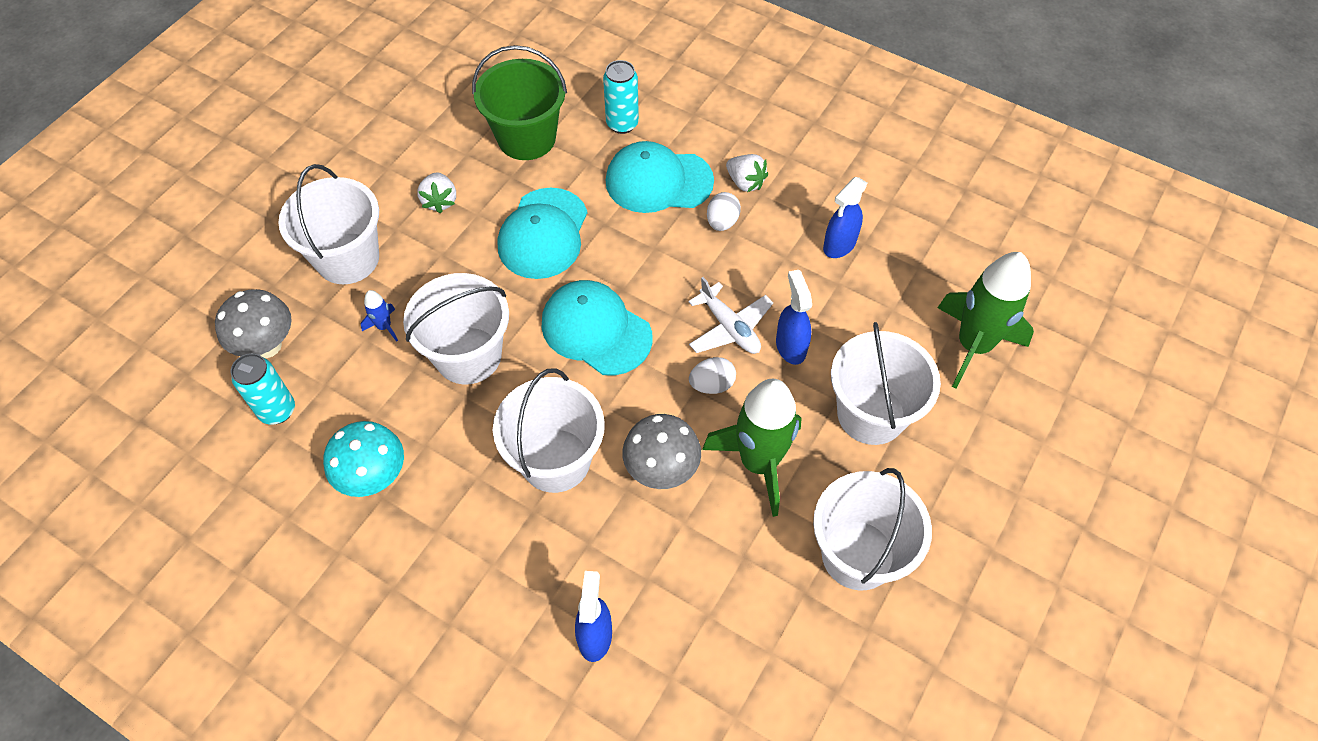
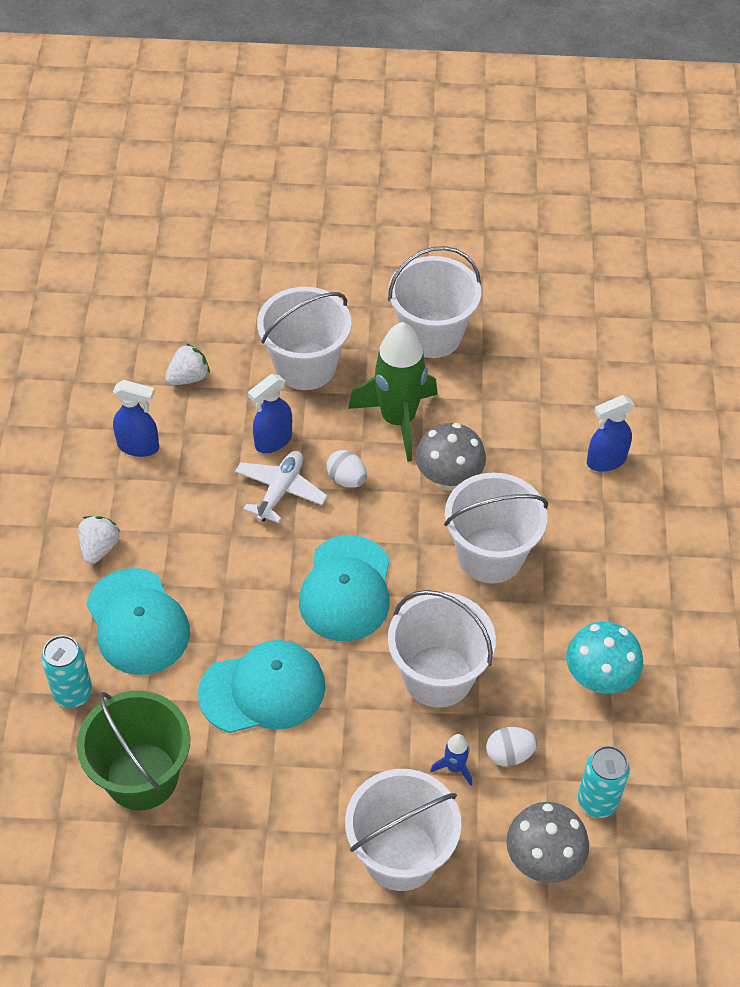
camera: 120 degrees left, 5 degrees down
white strawberry [417,172,456,213] -> white strawberry moved to [165,343,210,385]
white egg [707,192,741,231] -> white egg moved to [486,727,537,766]
green rocket [937,252,1034,389] -> none

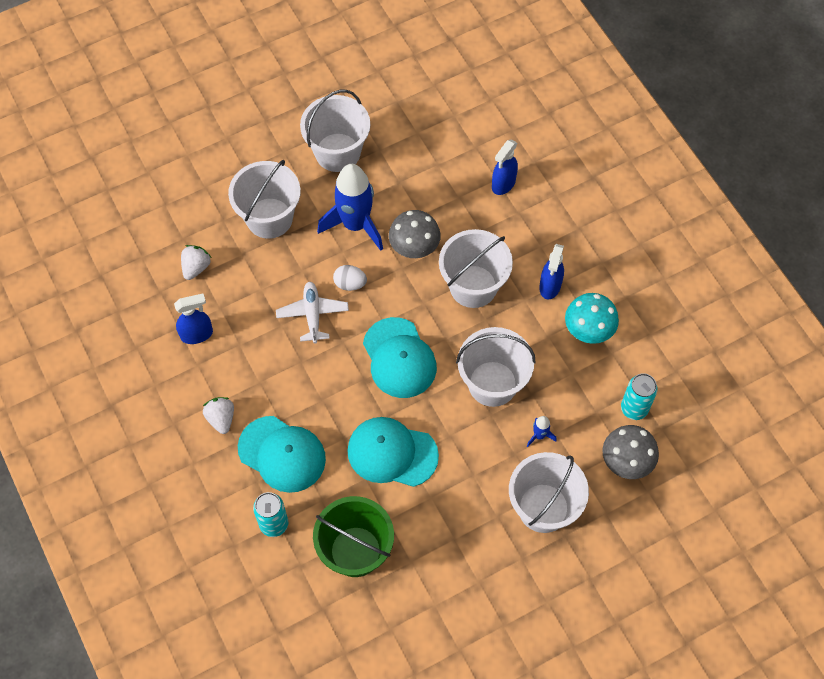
camera: 30 degrees left, 10 degrees up
turquoise cap [198,640,325,733] -> turquoise cap turned 120 degrees counterclockwise [347,417,439,487]
blue spray bottle [248,374,292,453] -> blue spray bottle moved to [539,244,564,300]
green rocket [348,322,438,462] -> blue rocket [317,164,383,251]
white egg [486,727,537,766] -> none

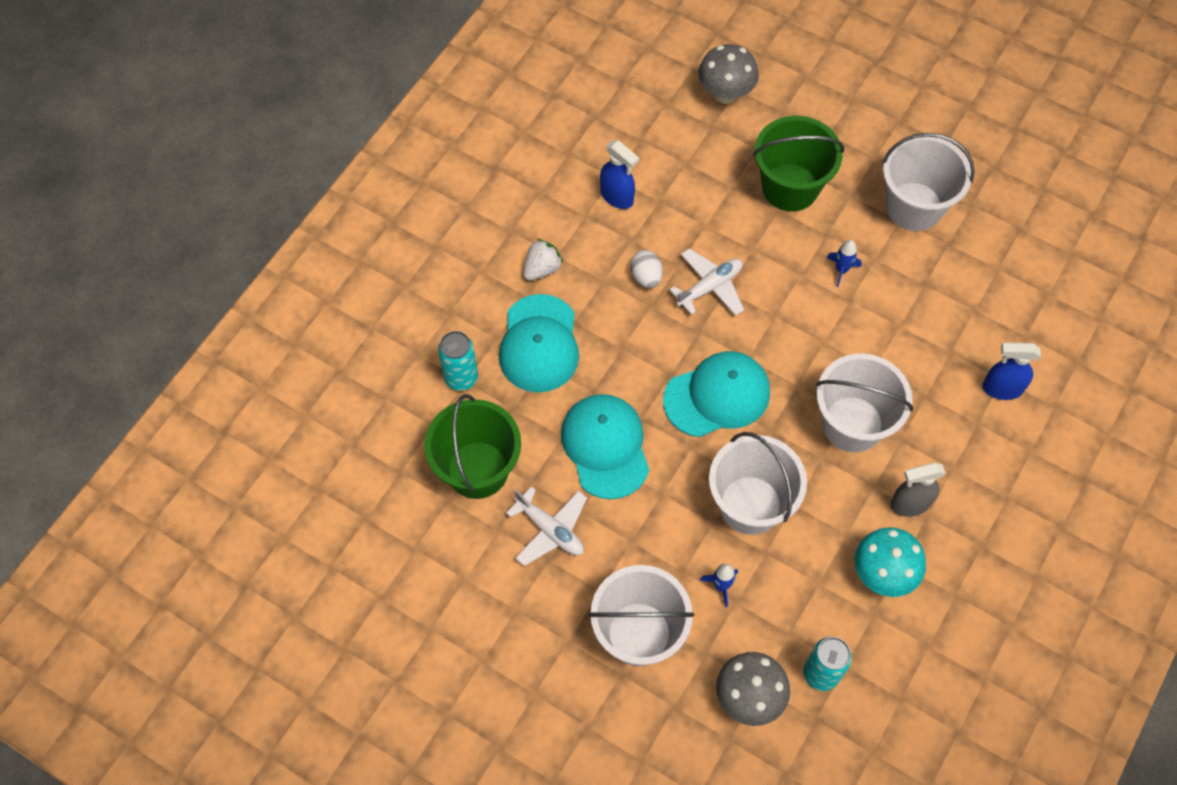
camera: 60 degrees right, 0 degrees up
white strawberry [181,245,211,280] -> none
white bucket [228,160,301,239] -> green bucket [753,116,844,211]
blue rocket [317,164,383,251] -> blue rocket [827,240,862,287], size x0.41
white egg [333,265,367,291] -> white egg moved to [630,250,663,288]
turquoise cap [363,317,437,398] -> turquoise cap turned 150 degrees counterclockwise [663,351,770,437]
grey mushroom [389,210,441,258] -> grey mushroom moved to [698,44,759,104]
blue spray bottle [539,244,564,300] -> grey spray bottle [890,462,946,517]
none -> white plane [506,486,587,566]

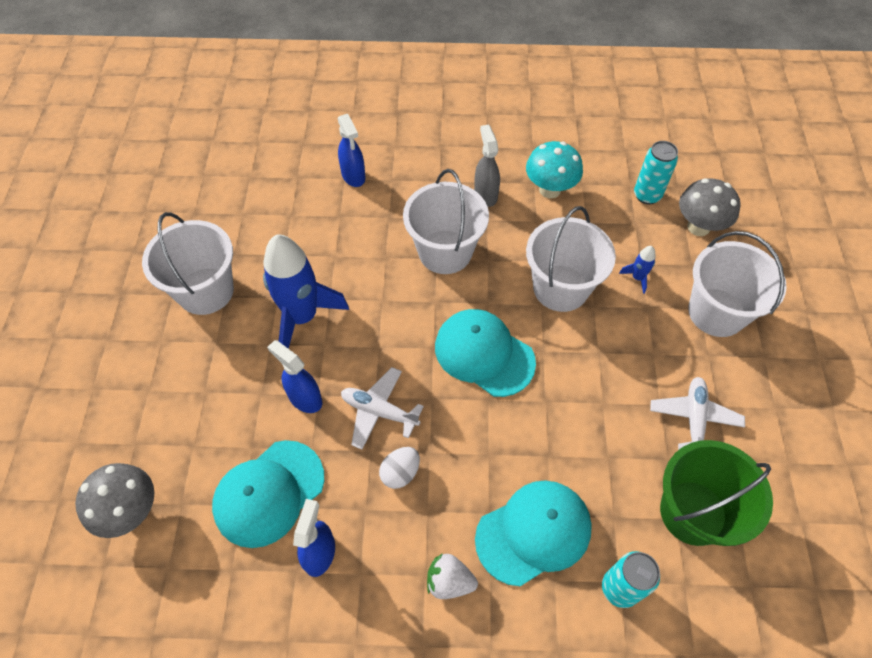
camera: 120 degrees left, 5 degrees down
turquoise cap [561,394,649,499] -> turquoise cap moved to [212,440,324,548]
green bucket [753,116,844,211] -> none
blue rocket [827,240,862,287] -> blue rocket [263,235,349,349], size x2.42
grey spray bottle [890,462,946,517] -> grey spray bottle turned 150 degrees counterclockwise [474,124,500,207]
none -> blue spray bottle [267,340,322,413]

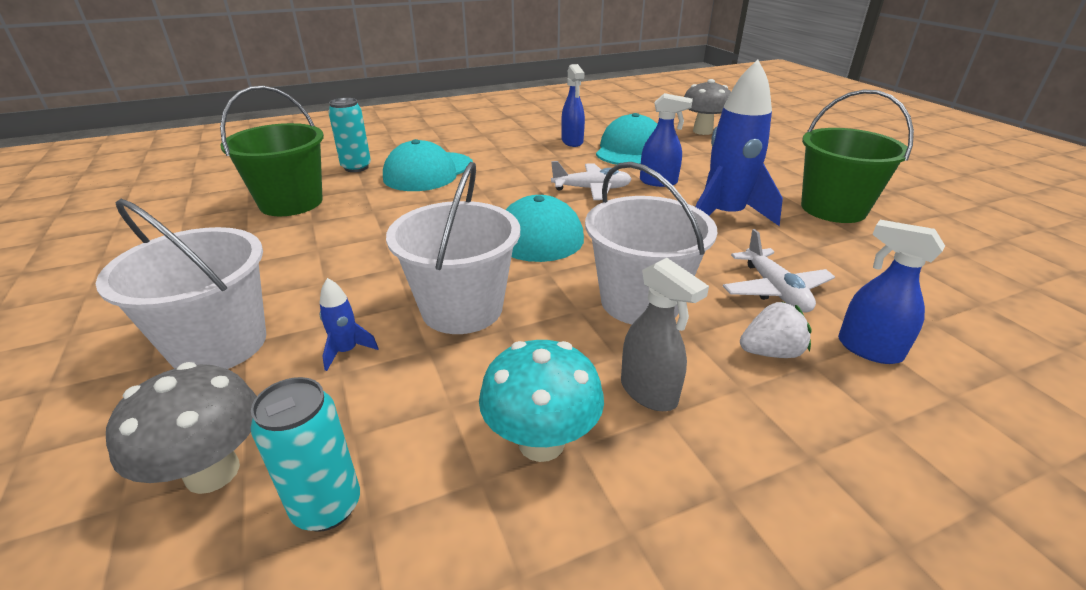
camera: 155 degrees right, 25 degrees down
white bucket [142,212,234,315] -> green bucket [801,90,914,223]
white egg [379,447,420,489] -> none
white strawberry [427,553,478,599] -> white strawberry moved to [740,302,812,358]
white plane [650,377,745,450] -> white plane moved to [723,229,835,312]

